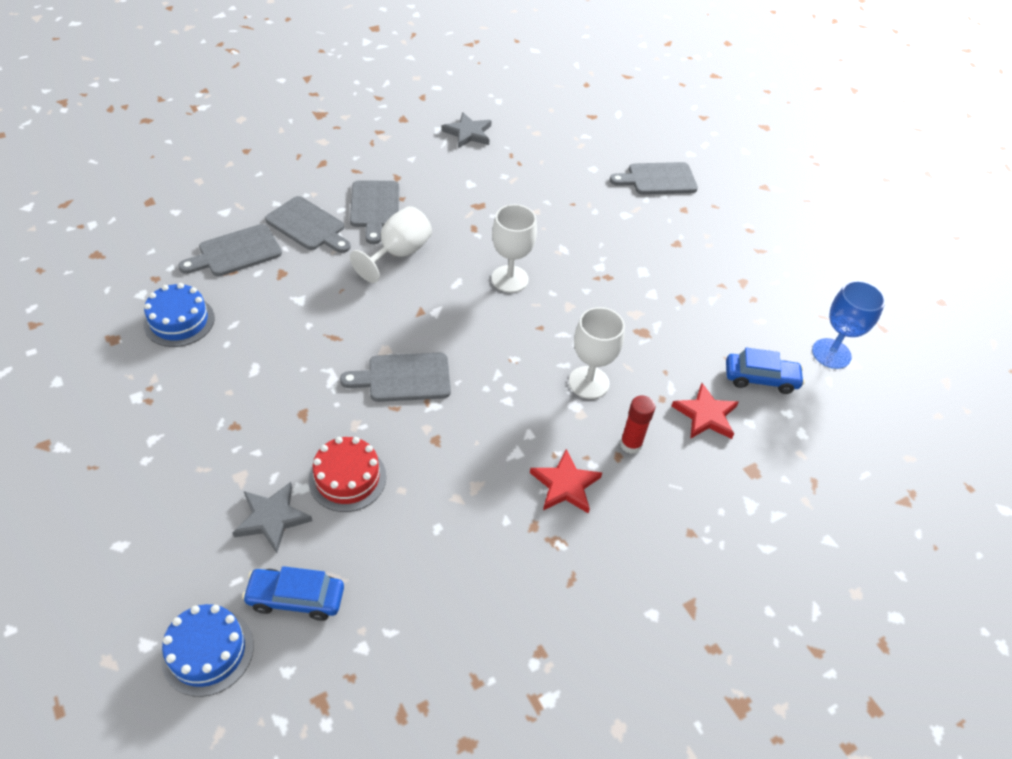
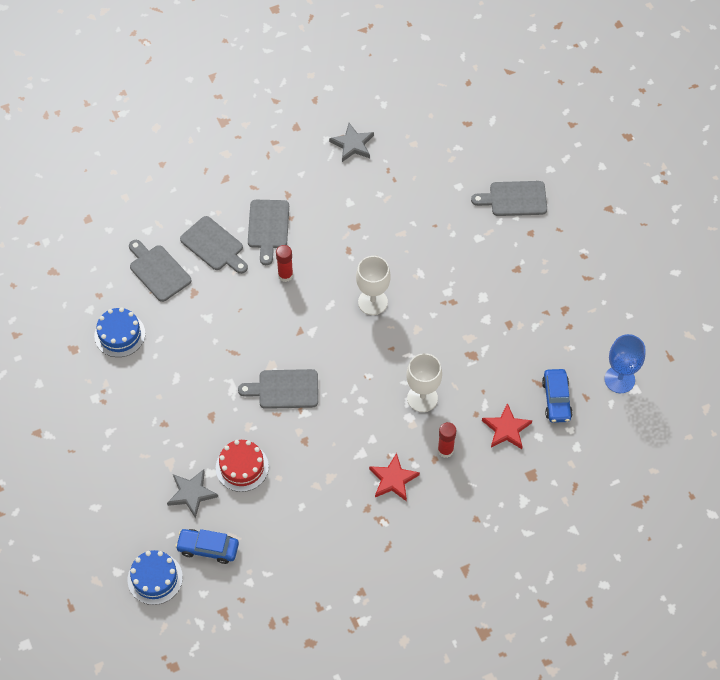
camera: 10 degrees right, 10 degrees up
grey cutting board [178,224,282,276] -> grey cutting board turned 75 degrees clockwise [129,240,191,302]
white goblet [350,206,432,283] -> red glue stick [276,245,293,282]
blue car [726,348,805,394] -> blue car turned 75 degrees clockwise [542,369,573,423]

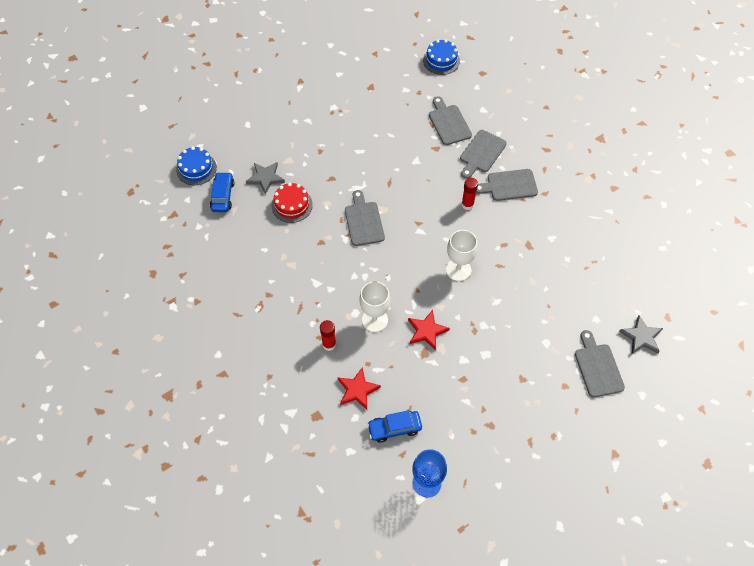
camera: 80 degrees right, 0 degrees up
blue cake [94,308,145,357] -> blue cake moved to [423,39,460,75]
grey cutting board [129,240,191,302] -> grey cutting board turned 60 degrees counterclockwise [429,96,472,145]
grey star [329,123,374,162] -> grey star moved to [619,315,663,354]
red star [369,453,420,501] -> red star moved to [408,310,450,351]

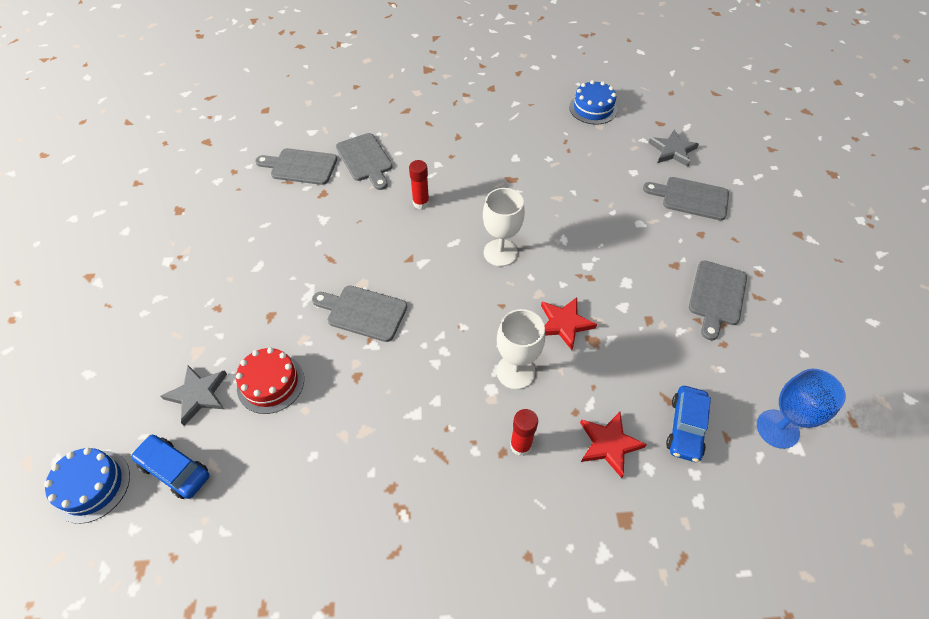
camera: 60 degrees left, 5 degrees down
blue cake [423,39,460,75] -> blue cake moved to [569,80,617,125]
grey cutting board [476,169,538,201] -> grey cutting board moved to [689,261,747,340]

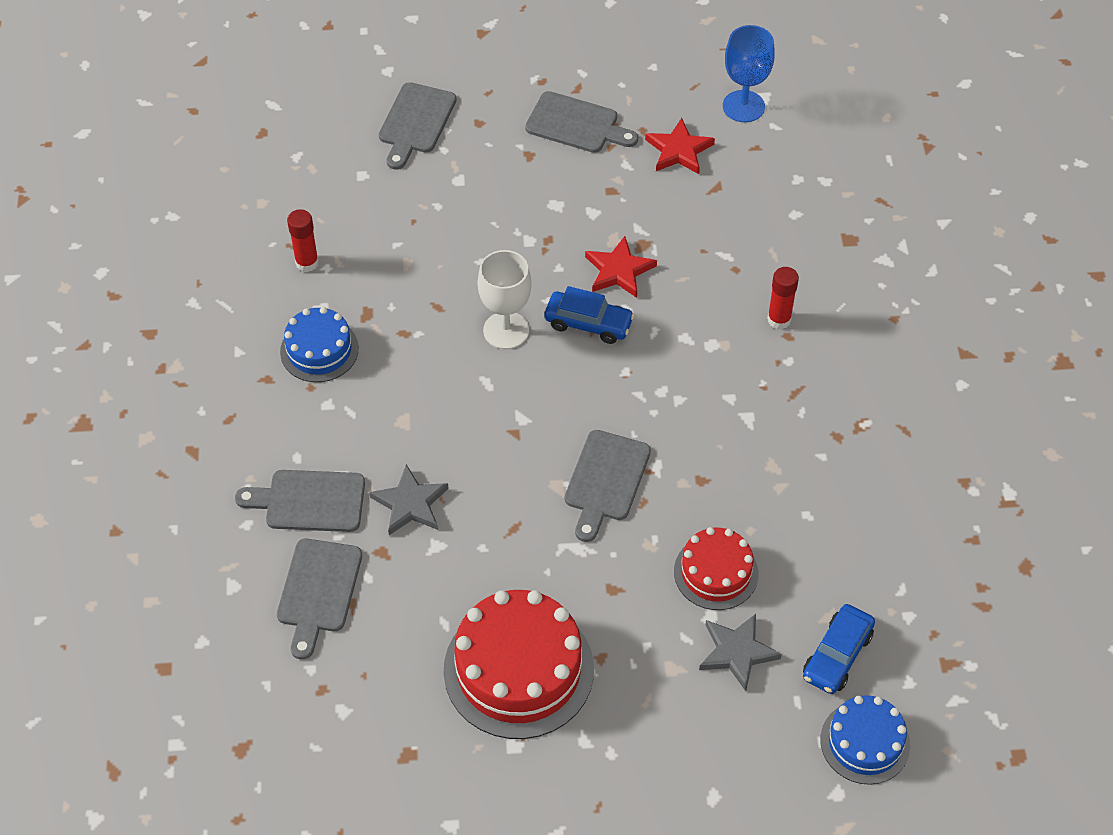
camera: 90 degrees left, 0 degrees up
grey cutting board [336,133,392,190] -> grey cutting board turned 150 degrees counterclockwise [235,470,365,532]
red glue stick [409,160,429,209] -> red glue stick moved to [287,209,319,272]
white goblet [497,309,545,389] -> none
blue cake [569,80,617,125] -> blue cake moved to [280,307,359,382]
red star [580,412,647,478] -> red star moved to [645,118,715,174]
grey star [648,129,699,167] -> grey star moved to [369,464,449,535]
blue car [666,386,711,462] -> blue car moved to [545,286,635,344]
none -> red cake [444,590,594,739]

